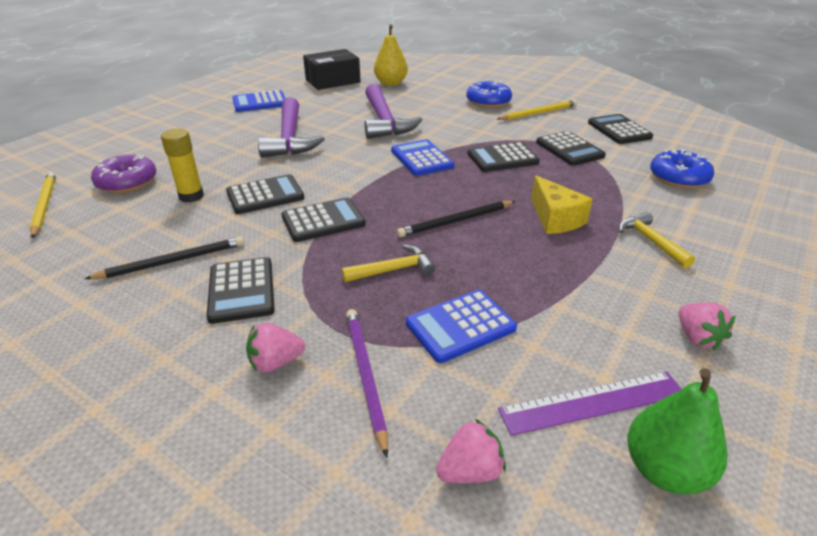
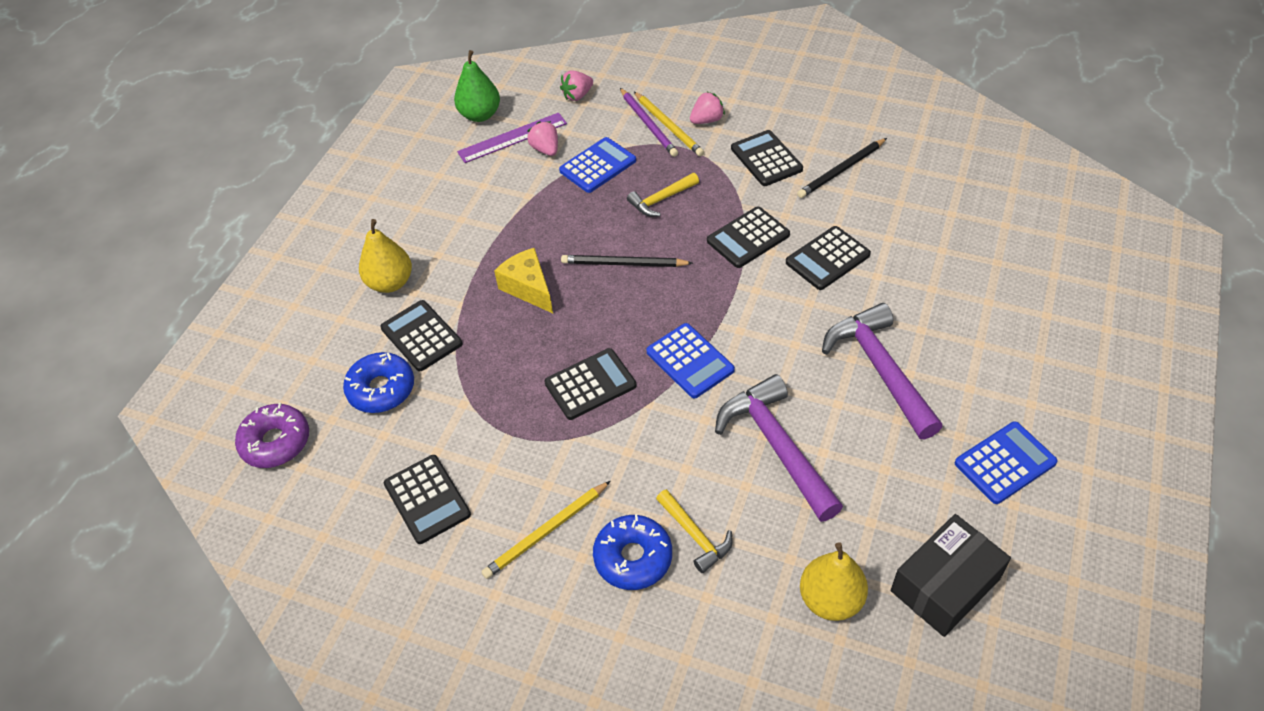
camera: 170 degrees right, 15 degrees up
yellow pencil [30,172,56,238] -> yellow pencil moved to [634,92,704,156]
purple donut [91,154,156,193] -> purple donut moved to [235,403,309,468]
yellow glue stick [161,129,204,203] -> none
black pencil [397,201,516,238] -> black pencil turned 135 degrees counterclockwise [561,255,693,267]
black calculator [536,131,606,166] -> black calculator moved to [380,300,462,371]
yellow hammer [618,212,695,268] -> yellow hammer moved to [656,489,733,573]
pink strawberry [679,302,735,350] -> pink strawberry moved to [527,121,558,156]
none -> yellow pear [359,219,412,293]

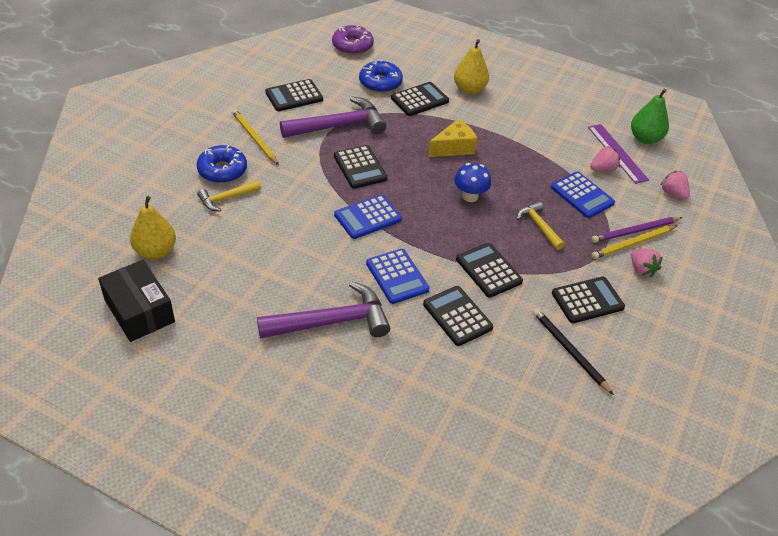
camera: 90 degrees right, 5 degrees down
black pencil [561,255,693,267] -> blue mushroom [454,163,491,202]
purple hammer [715,374,843,522] -> purple hammer moved to [280,96,387,138]
blue calculator [955,421,1058,504] -> blue calculator moved to [366,249,430,304]

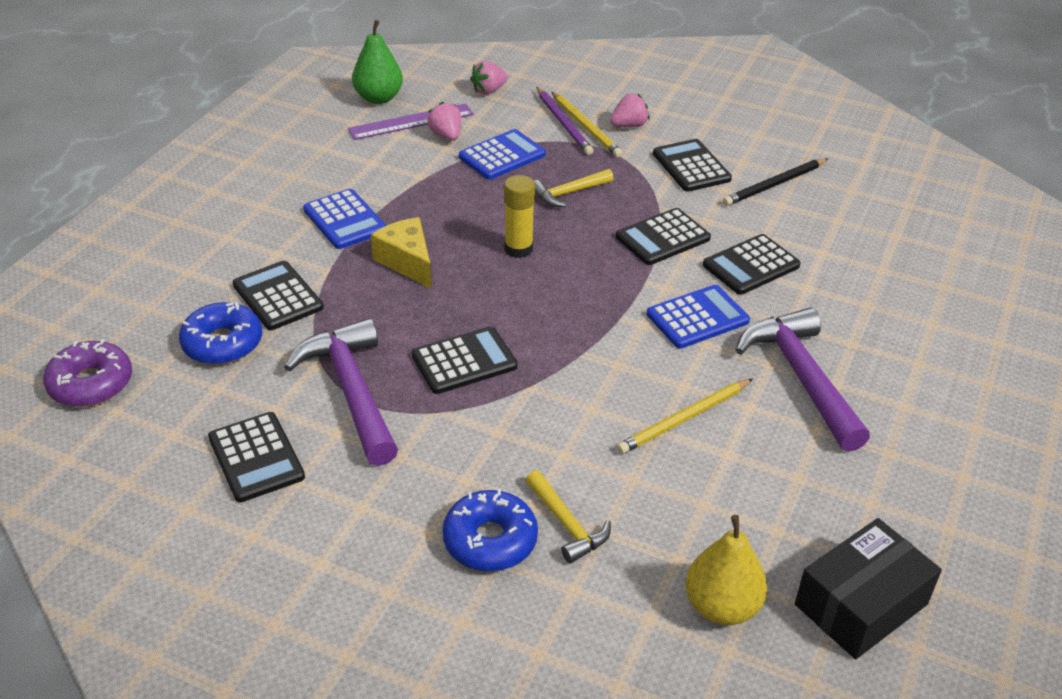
camera: 90 degrees left, 5 degrees down
yellow pencil [232,109,279,165] -> yellow pencil moved to [617,379,753,454]
blue calculator [334,194,402,239] -> blue calculator moved to [303,189,386,249]
yellow pear [454,39,489,94] -> none
blue mushroom [454,163,491,202] -> yellow glue stick [504,175,535,258]

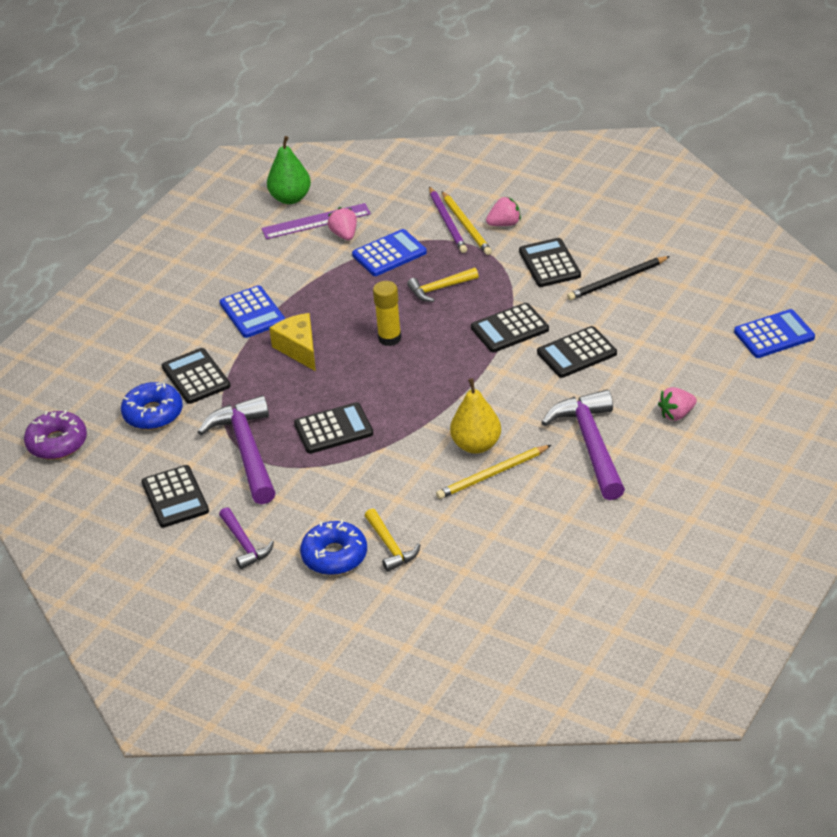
camera: 10 degrees right, 0 degrees up
pink strawberry [470,61,508,94] -> pink strawberry moved to [658,387,697,421]
blue calculator [647,285,750,349] -> blue calculator moved to [734,309,815,358]
yellow pear [685,515,767,625] -> yellow pear moved to [450,378,501,454]
black box [795,518,942,659] -> none
none -> purple hammer [219,507,274,569]

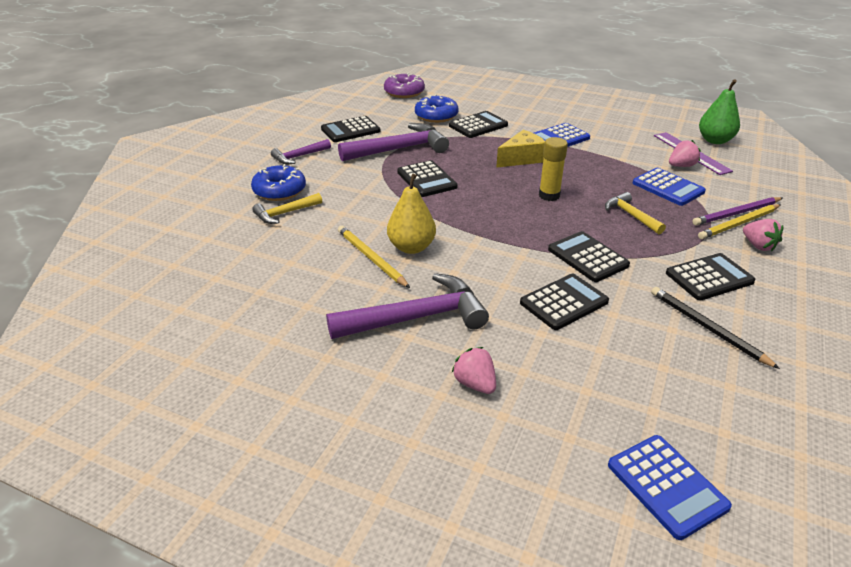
camera: 80 degrees right, 5 degrees down
black calculator [537,326,617,378] -> black calculator turned 90 degrees clockwise [520,274,609,330]

